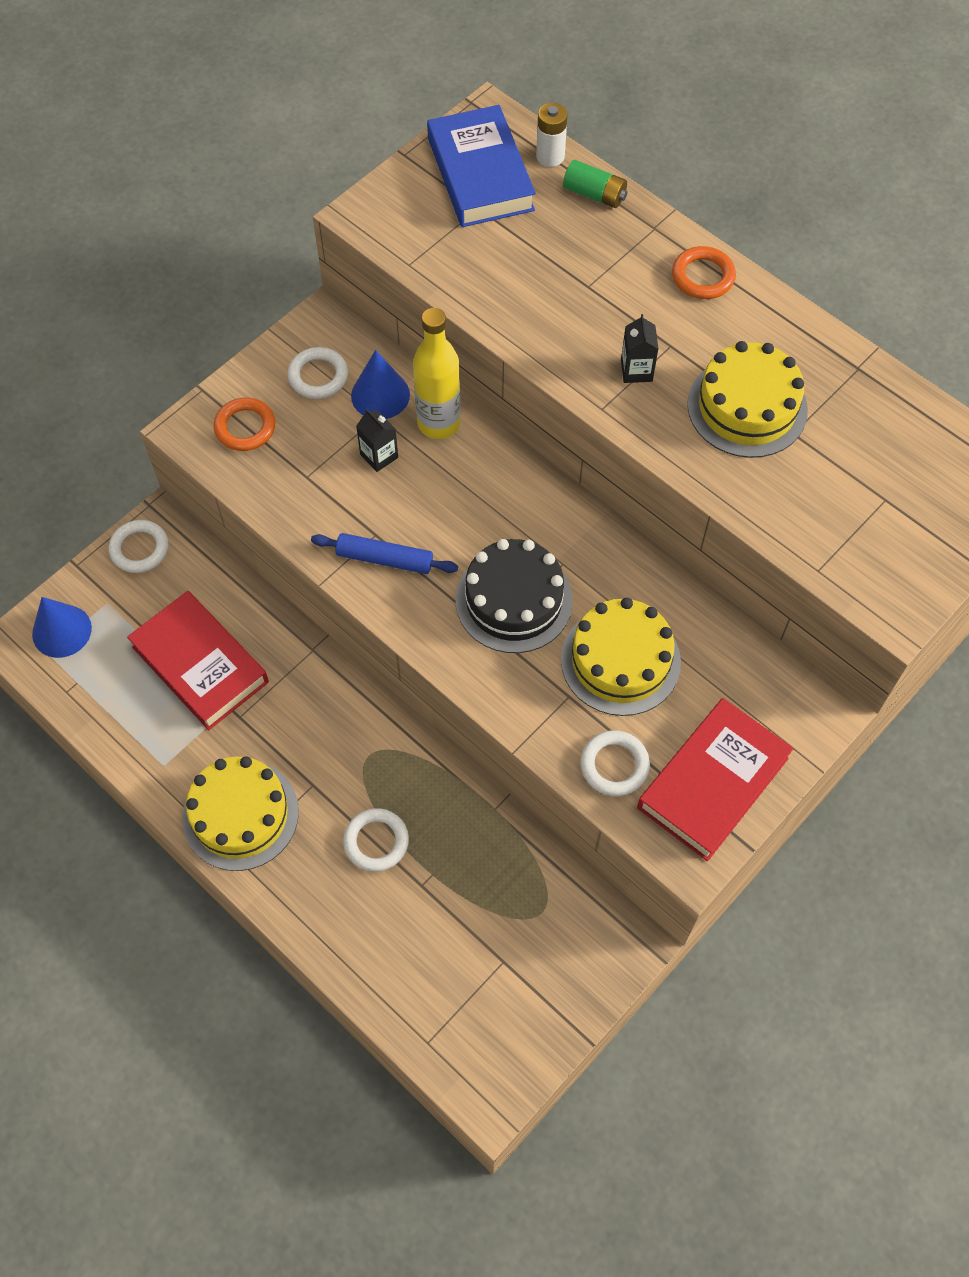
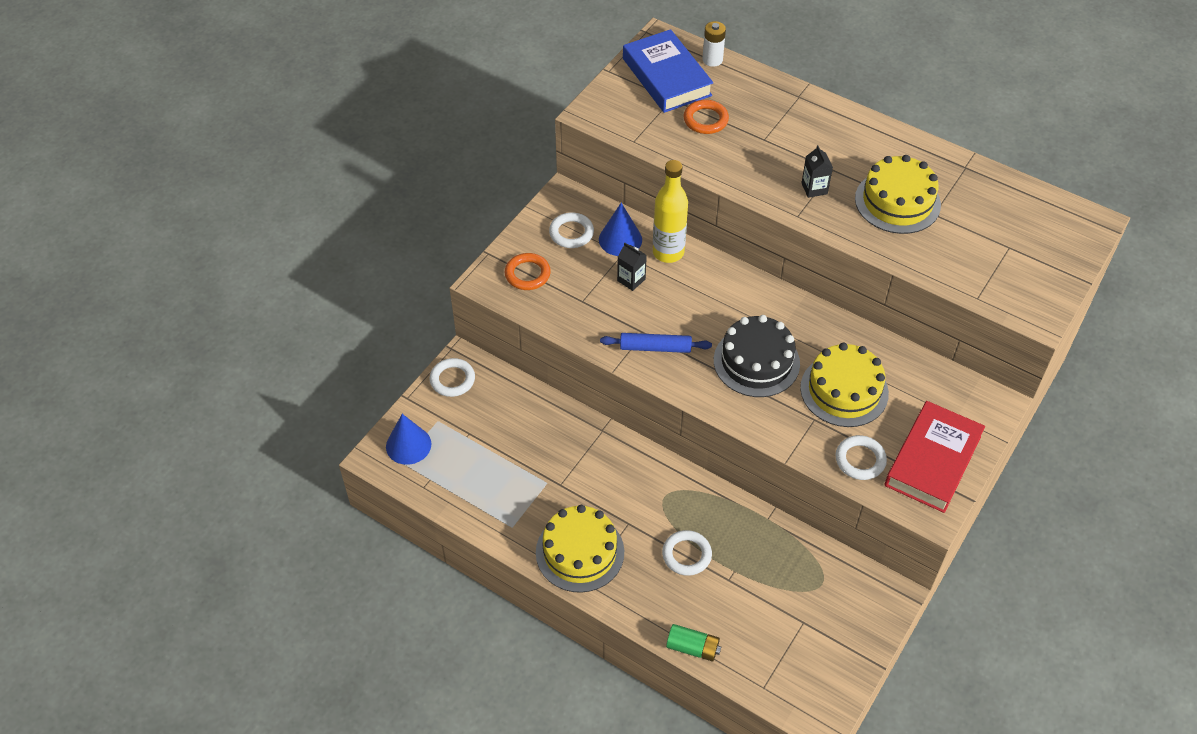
camera: 10 degrees left, 10 degrees down
red book [127,591,269,730] -> none
green battery [563,160,628,208] -> green battery moved to [666,624,721,661]
orange ring [672,246,736,299] -> orange ring moved to [683,100,729,134]

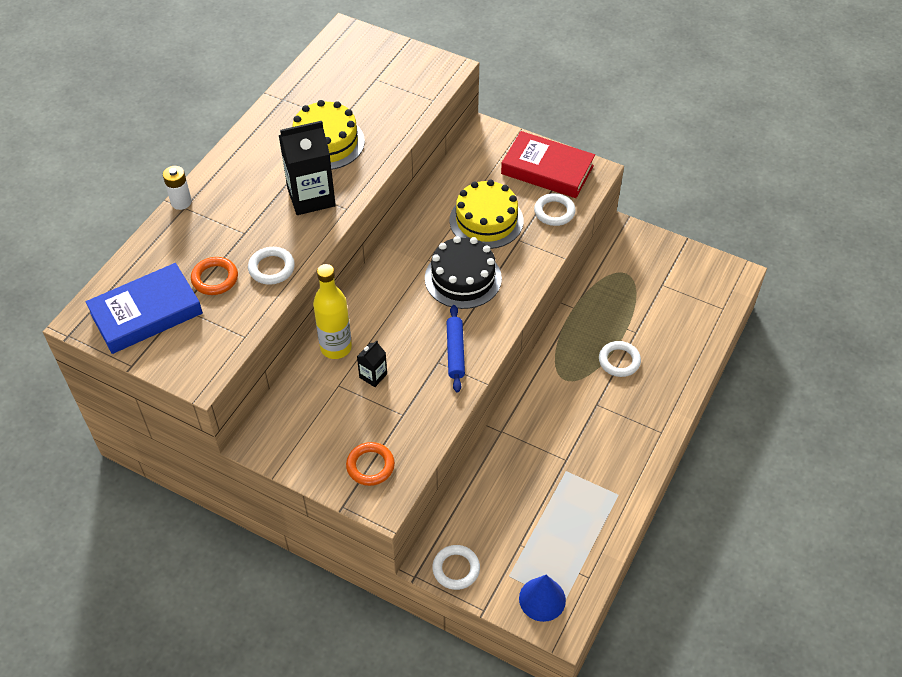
camera: 95 degrees left, 0 degrees up
yellow cake [536,505,624,593] -> none
white ring [549,212,594,248] -> white ring moved to [248,247,295,285]
blue cone [599,203,642,256] -> none
green battery [666,624,721,661] -> none
white battery [702,21,726,67] -> white battery moved to [163,166,192,210]
black carton [802,145,833,198] -> black carton [279,121,336,215], size x2.05

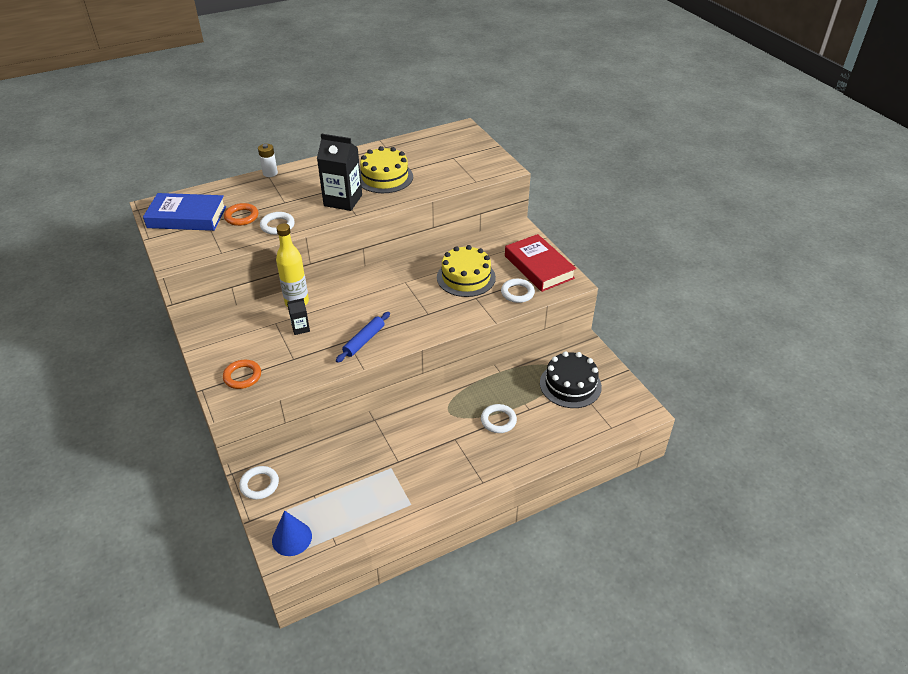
camera: 35 degrees right, 10 degrees down
black cake [425,236,502,309] -> black cake moved to [540,351,602,408]

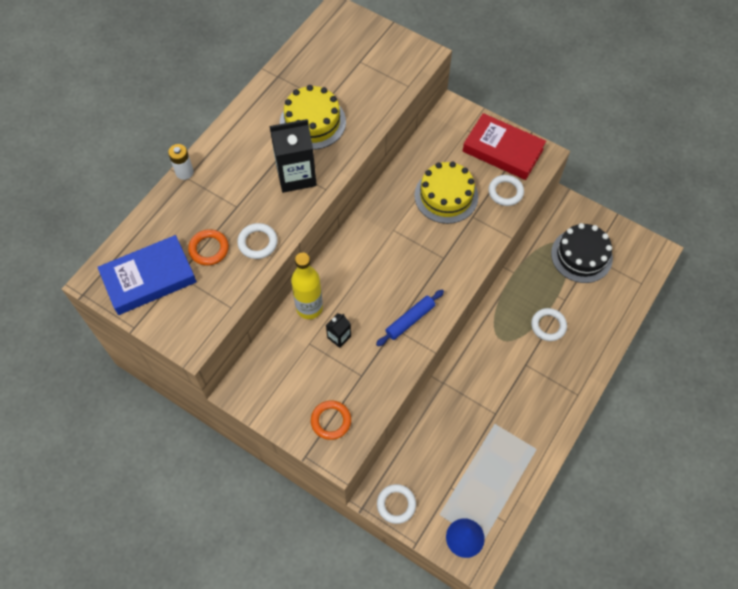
camera: 30 degrees left, 20 degrees up
blue rolling pin [336,312,390,363] -> blue rolling pin turned 45 degrees clockwise [376,290,444,346]

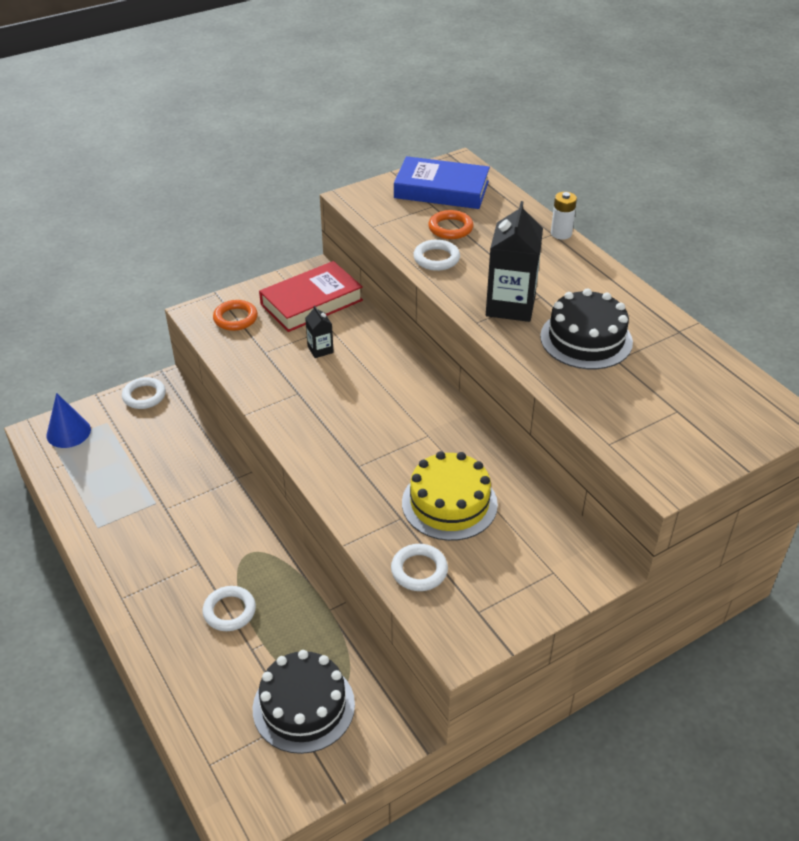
camera: 115 degrees right, 20 degrees down
blue book [98,235,197,315] -> blue book turned 75 degrees counterclockwise [394,156,490,209]
yellow cake [280,85,346,150] -> black cake [540,288,633,369]
yellow bottle [291,253,323,319] -> none
blue rolling pin [376,290,444,346] -> none
red book [463,113,546,180] -> red book moved to [259,261,363,332]

